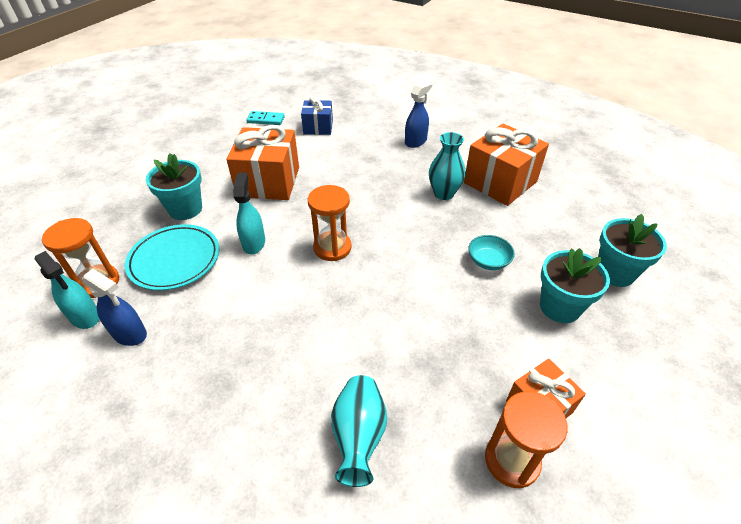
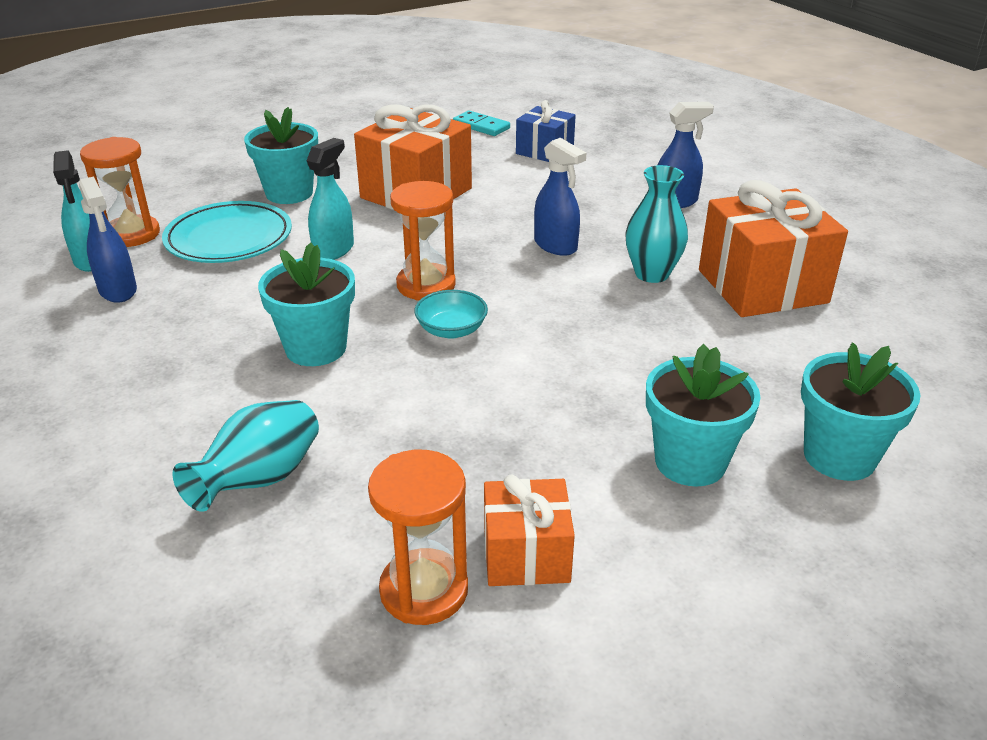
camera: 30 degrees right, 10 degrees down
turquoise bowl [468,235,515,270] -> turquoise bowl moved to [414,290,488,339]
none -> turquoise flower pot [258,243,355,366]
none -> blue spray bottle [534,138,586,256]

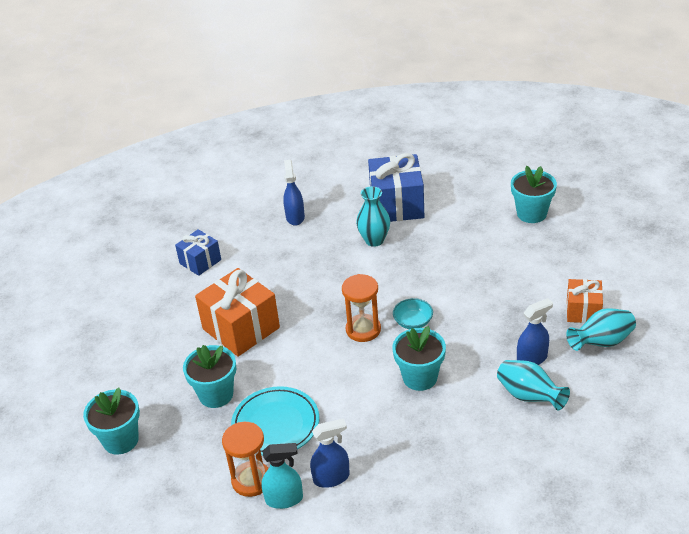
camera: 75 degrees left, 5 degrees up
turquoise spray bottle [307,138,354,260] -> none
orange hourglass [368,450,468,625] -> turquoise vase [566,308,636,351]
turquoise domino [453,110,510,136] -> none
blue spray bottle [534,138,586,256] -> blue spray bottle moved to [517,298,553,365]
turquoise flower pot [646,344,761,487] -> turquoise flower pot moved to [83,388,140,455]
orange gift [699,180,848,317] -> blue gift [368,153,424,222]

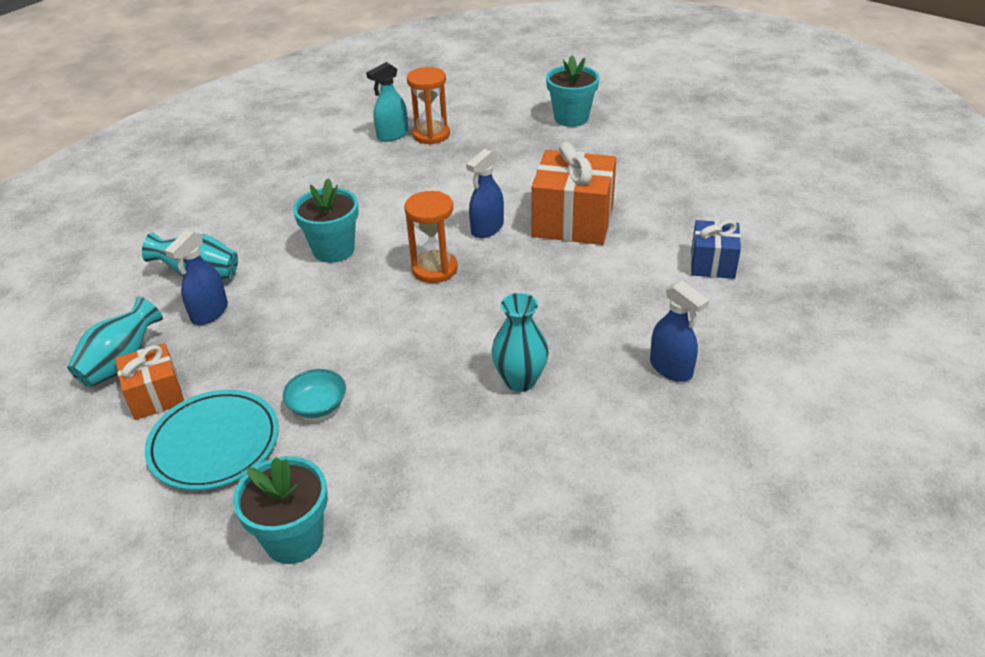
camera: 145 degrees right, 0 degrees up
turquoise flower pot [183,345,236,408] -> none
turquoise plate [231,386,319,455] -> turquoise plate moved to [145,390,279,490]
blue spray bottle [310,418,350,488] -> blue spray bottle moved to [466,149,504,238]
blue gift [368,153,424,222] -> none
turquoise bowl [393,298,433,329] -> turquoise bowl moved to [283,369,346,418]

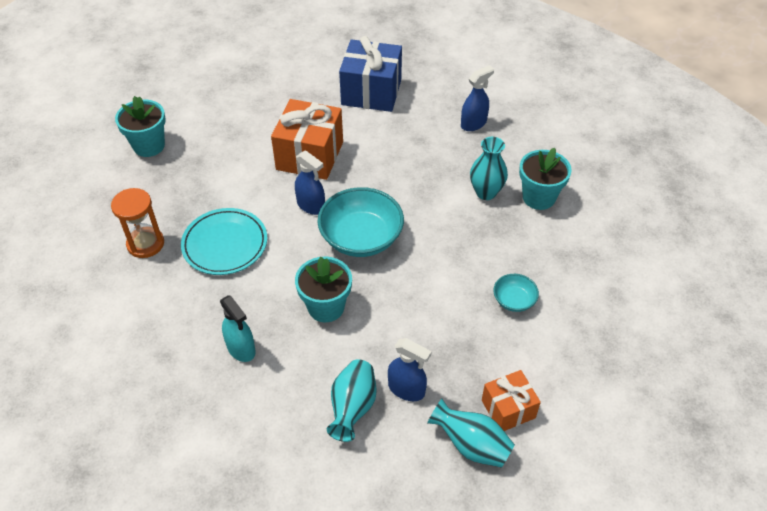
camera: 90 degrees left, 10 degrees up
turquoise plate [145,390,279,490] -> turquoise plate moved to [181,208,267,275]
turquoise flower pot [233,456,328,564] -> turquoise flower pot moved to [519,148,572,210]
turquoise spray bottle [366,62,408,142] -> turquoise spray bottle moved to [220,295,256,362]
orange hourglass [404,191,458,283] -> turquoise bowl [318,187,404,257]
blue gift [691,220,741,279] -> blue gift [339,36,402,112], size x1.73

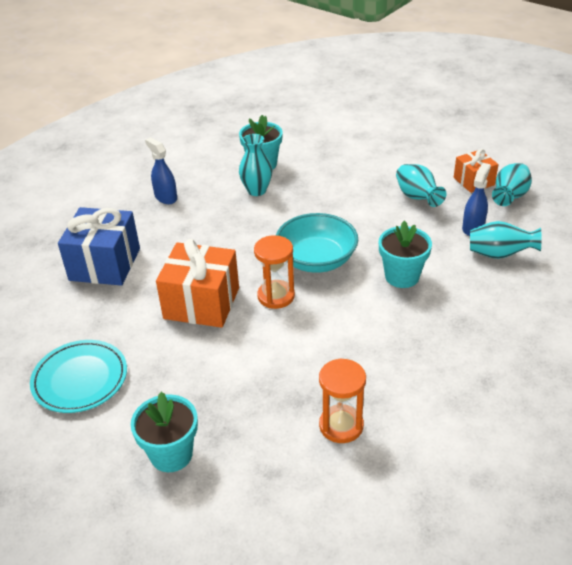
camera: 90 degrees left, 10 degrees down
turquoise plate [181,208,267,275] -> turquoise plate moved to [30,340,127,413]
turquoise spray bottle [220,295,256,362] -> none
blue spray bottle [295,150,325,215] -> orange hourglass [254,235,295,309]
turquoise bowl [493,274,539,312] -> none
none -> turquoise vase [396,164,446,207]

